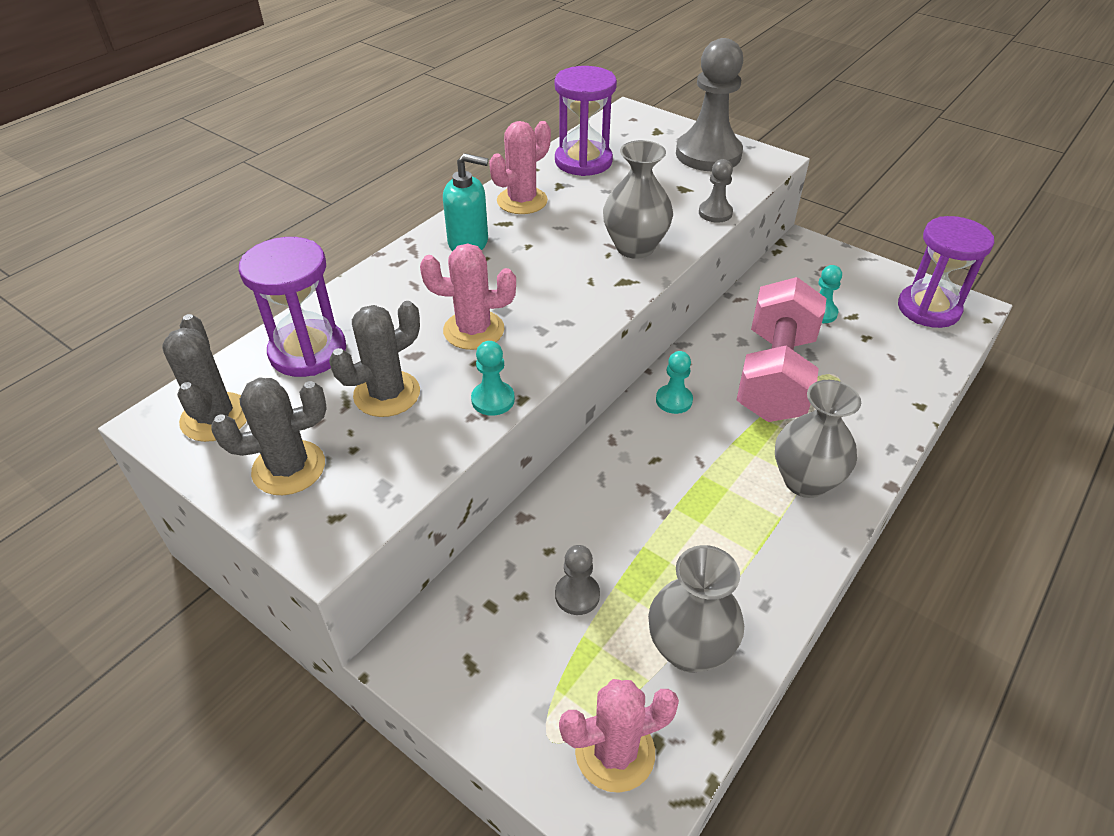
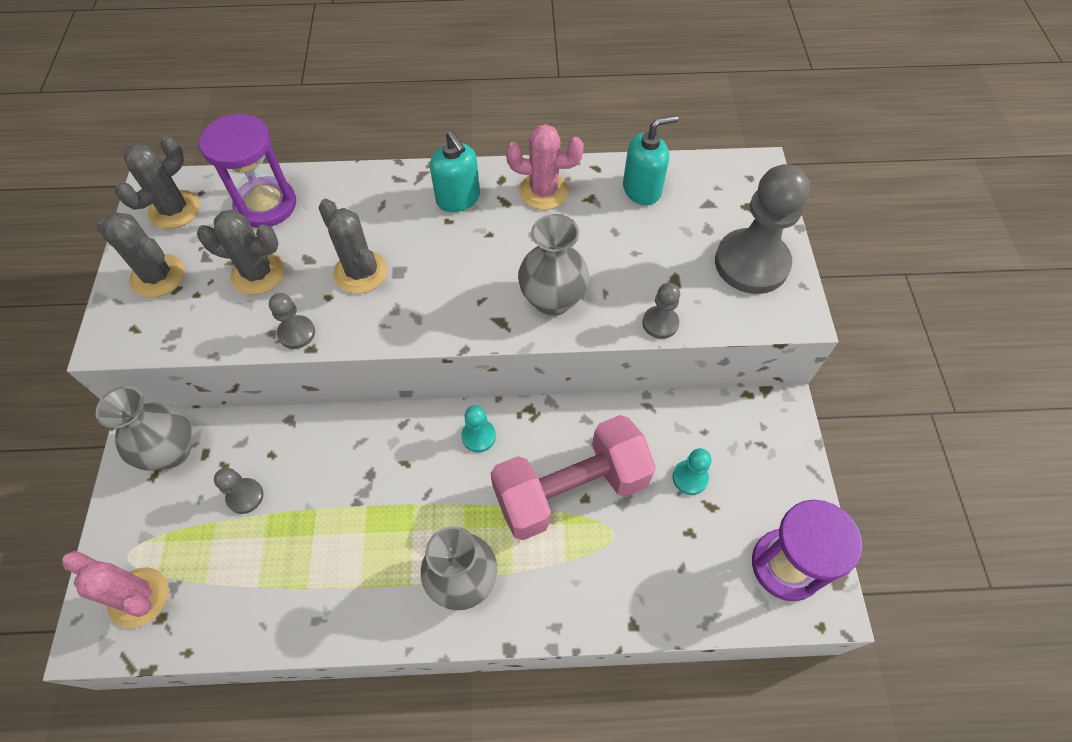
camera: 50 degrees right, 15 degrees up
pink cactus [420,244,516,350] -> grey cactus [318,199,387,294]
turquoise pawn [471,341,515,416] -> grey pawn [269,293,315,349]
purple hourglass [555,66,617,176] -> turquoise soap dispenser [623,115,678,205]
grey vase [648,545,744,672] -> grey vase moved to [96,386,192,471]

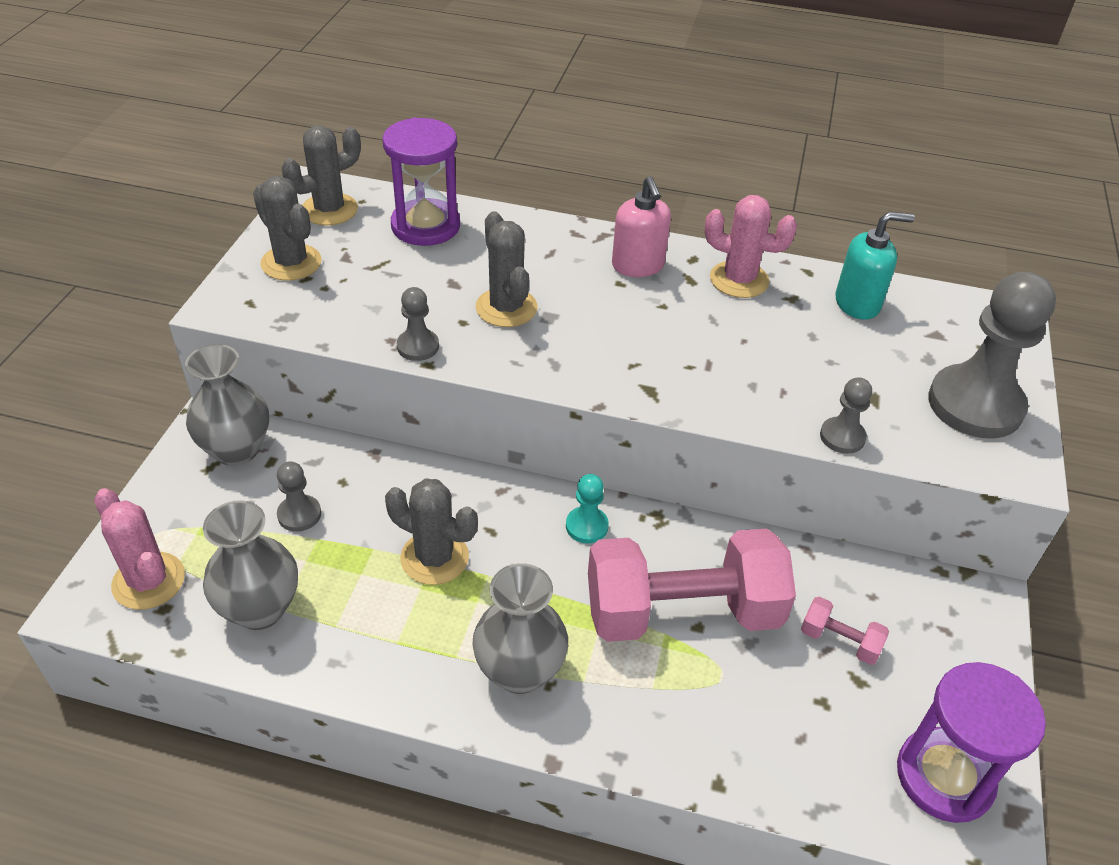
camera: 15 degrees right, 15 degrees down
grey cactus [197,209,285,295] -> grey cactus moved to [385,478,478,585]
turquoise soap dispenser [430,131,480,212] -> pink soap dispenser [612,176,671,277]
grey vase [518,214,589,316] -> grey vase moved to [203,500,298,630]
turquoise pawn [673,448,711,495] -> pink dumbbell [801,597,889,665]

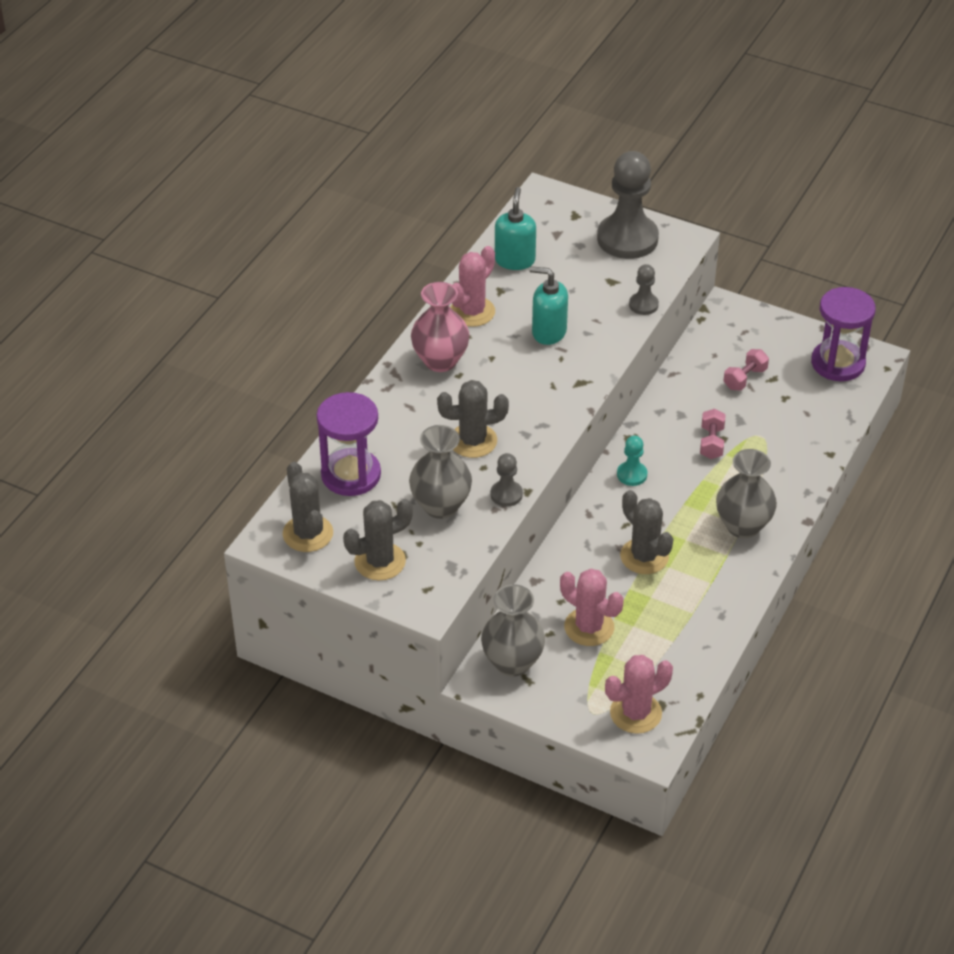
camera: 75 degrees left, 0 degrees up
grey vase [203,500,298,630] -> grey vase moved to [409,425,472,519]
grey pawn [277,461,321,532] -> pink cactus [560,569,624,646]
grey cactus [385,478,478,585] -> grey cactus turned 75 degrees counterclockwise [620,490,673,574]
pink dumbbell [588,528,796,642] -> pink dumbbell [700,409,726,459], size x0.41
pink soap dispenser [612,176,671,277] -> pink vase [411,282,470,372]
none -> turquoise soap dispenser [529,266,568,345]

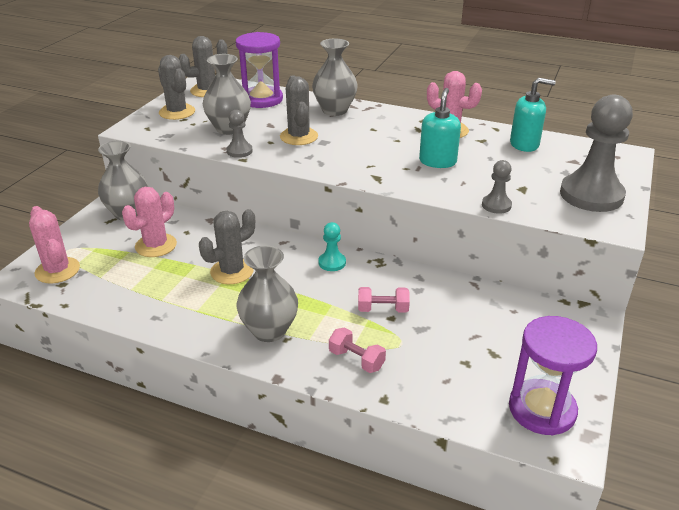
camera: 85 degrees right, 10 degrees down
pink vase [411,282,470,372] -> none
pink dumbbell [723,349,769,391] -> pink dumbbell moved to [329,327,386,373]
none -> grey vase [312,39,358,116]

